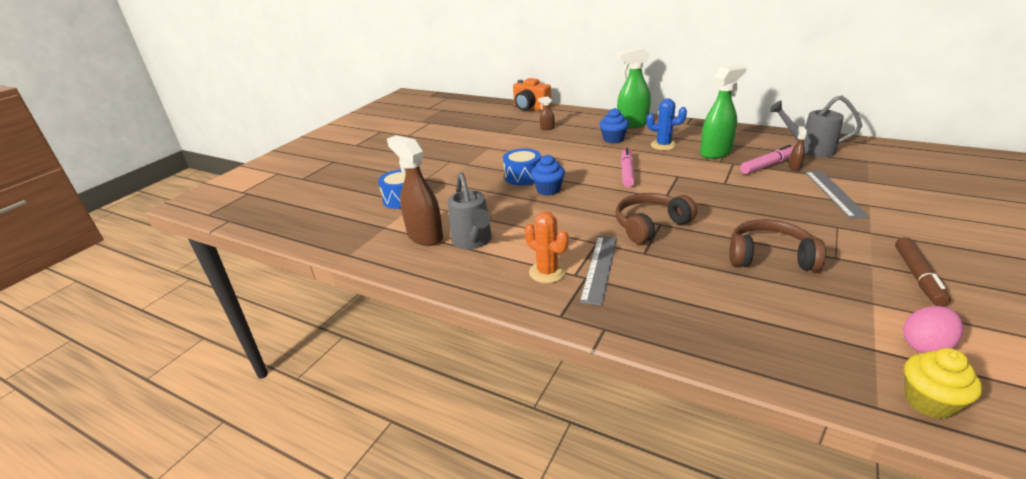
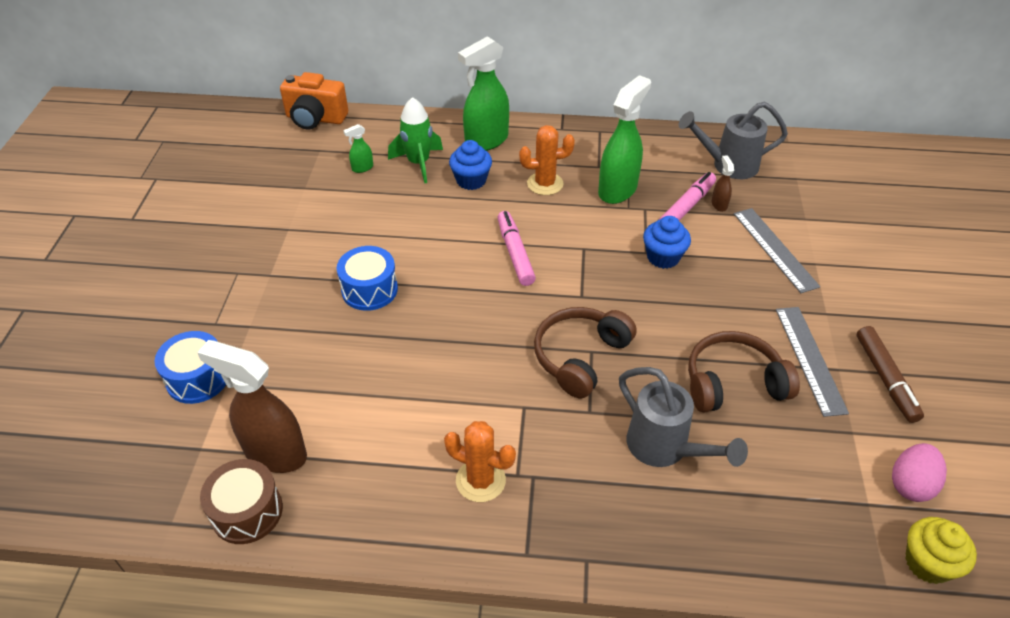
camera: 25 degrees left, 15 degrees up
grey watering can [448,172,492,249] -> grey watering can moved to [619,367,748,467]
blue cupcake [531,155,565,195] -> blue cupcake moved to [643,216,691,269]
brown spray bottle [538,96,555,130] -> green spray bottle [343,124,373,173]
grey ruler [580,236,617,306] -> grey ruler moved to [776,307,849,417]
blue cactus [646,98,687,150] -> orange cactus [519,125,575,195]
none -> brown drum [200,459,283,544]
none -> green rocket [388,97,443,184]

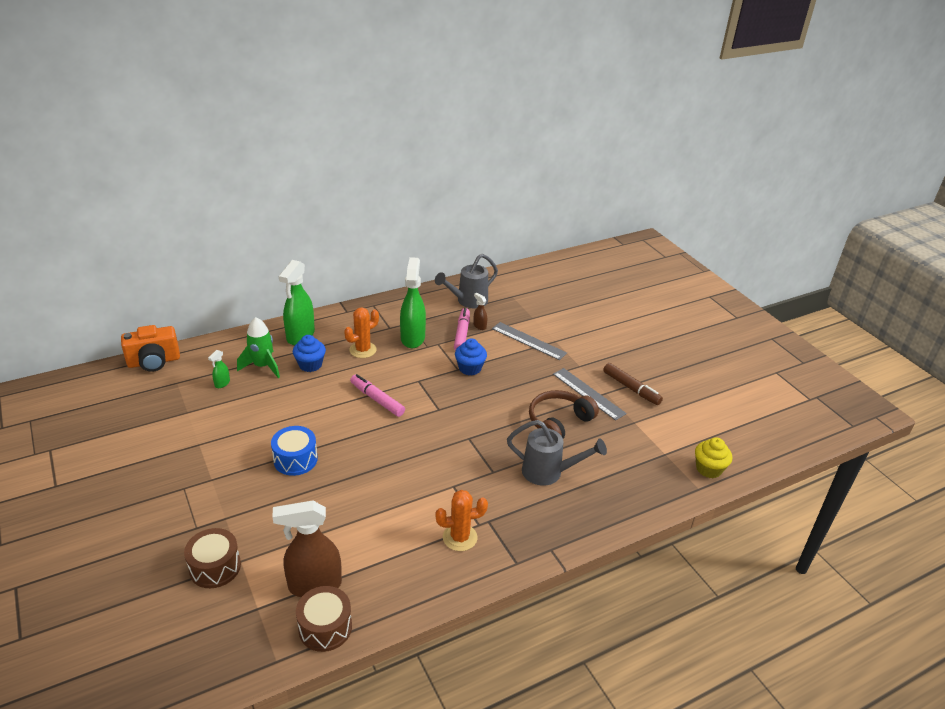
camera: 35 degrees left, 10 degrees down
blue drum [154,331,226,404] -> brown drum [184,528,241,588]
brown headphones [534,307,637,398] -> none
pink egg [892,443,947,502] -> none

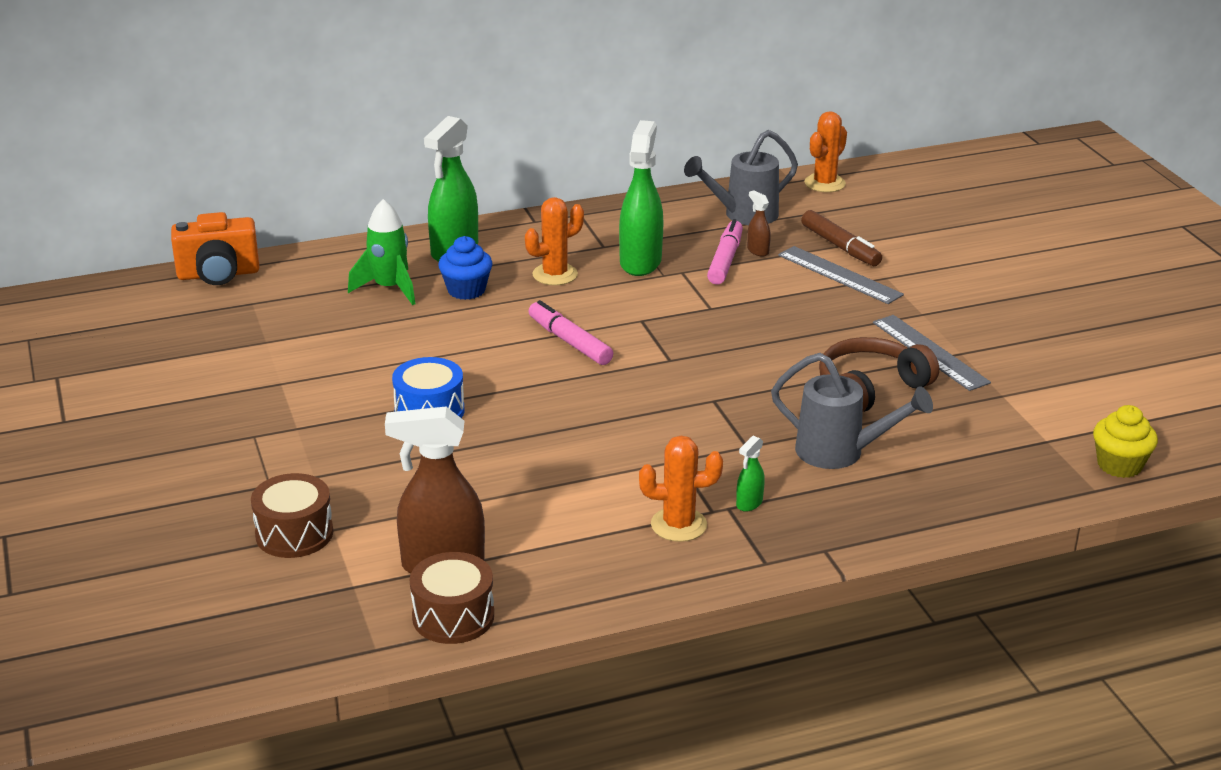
camera: 10 degrees right, 5 degrees down
green spray bottle [208,350,230,388] -> green spray bottle moved to [736,436,765,512]
blue cupcake [455,338,487,375] -> none
brown marker [603,363,663,405] -> brown marker moved to [801,210,882,266]
none -> orange cactus [804,111,847,192]

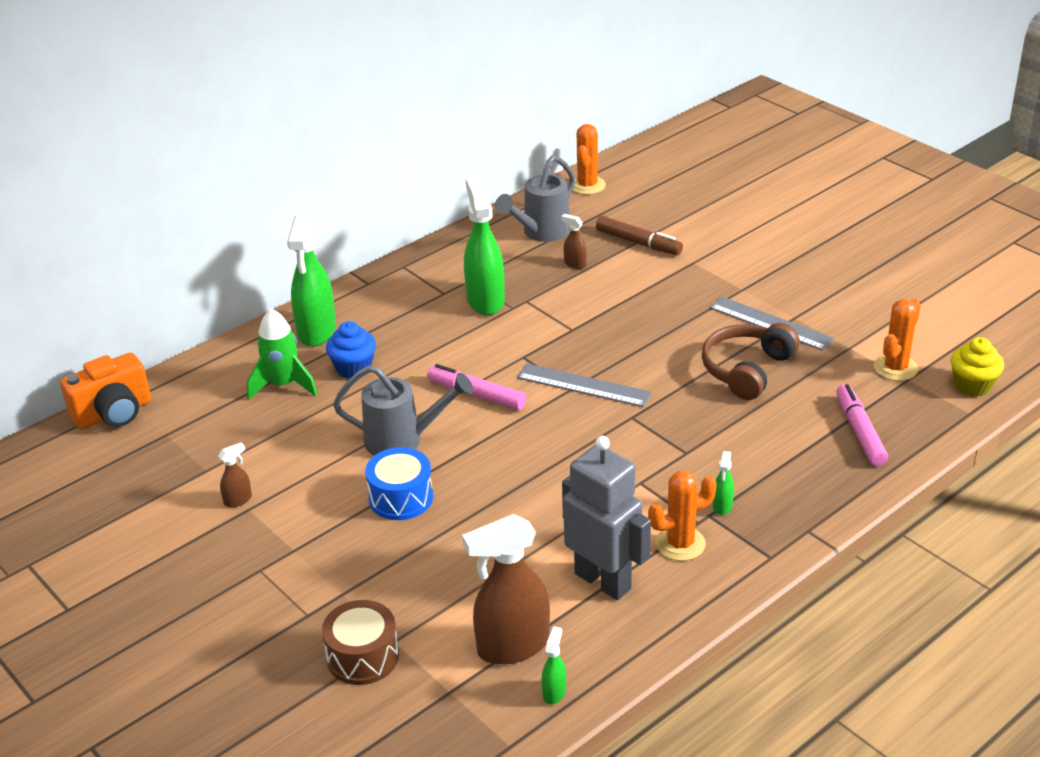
camera: 20 degrees left, 5 degrees up
brown drum [410,552,494,644] -> green spray bottle [541,626,566,704]
orange cactus [525,197,584,285] -> orange cactus moved to [874,299,921,381]
pink marker [707,219,743,285] -> pink marker moved to [836,384,888,466]
grey watering can [771,353,933,469] -> grey watering can moved to [333,365,473,456]
grey ruler [778,246,904,304] -> grey ruler moved to [517,363,652,407]
none -> brown spray bottle [218,442,252,508]
none -> grey robot [562,436,651,600]

